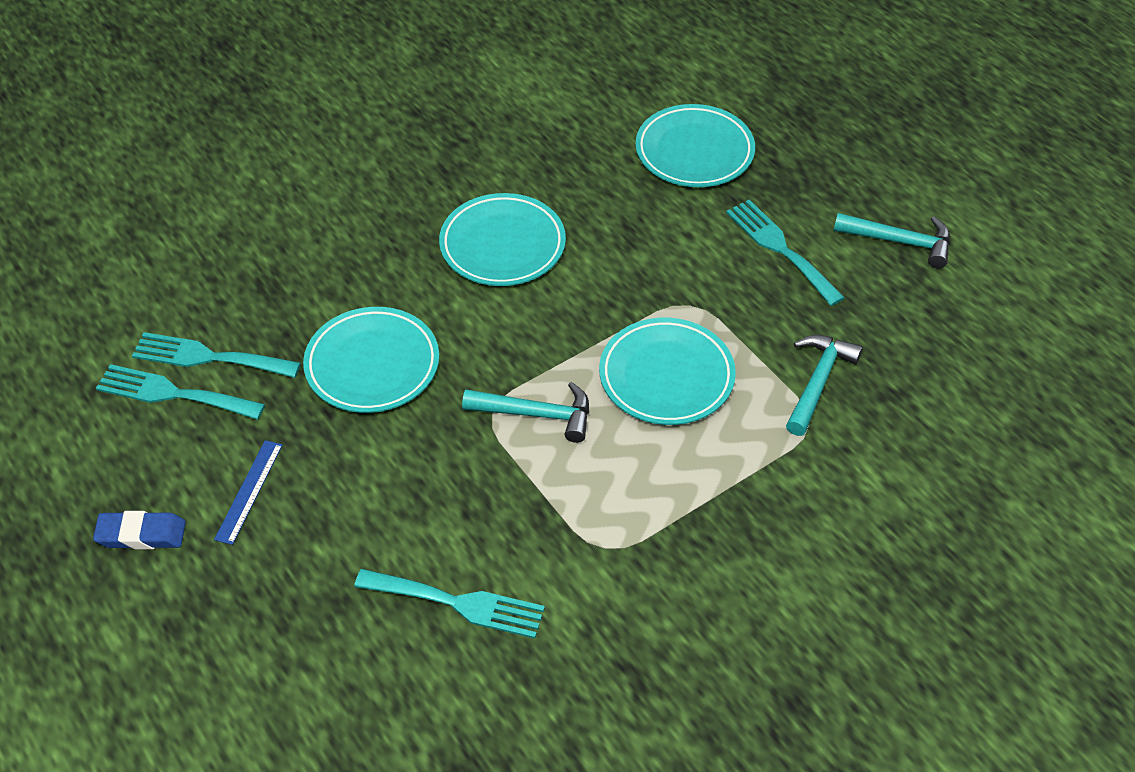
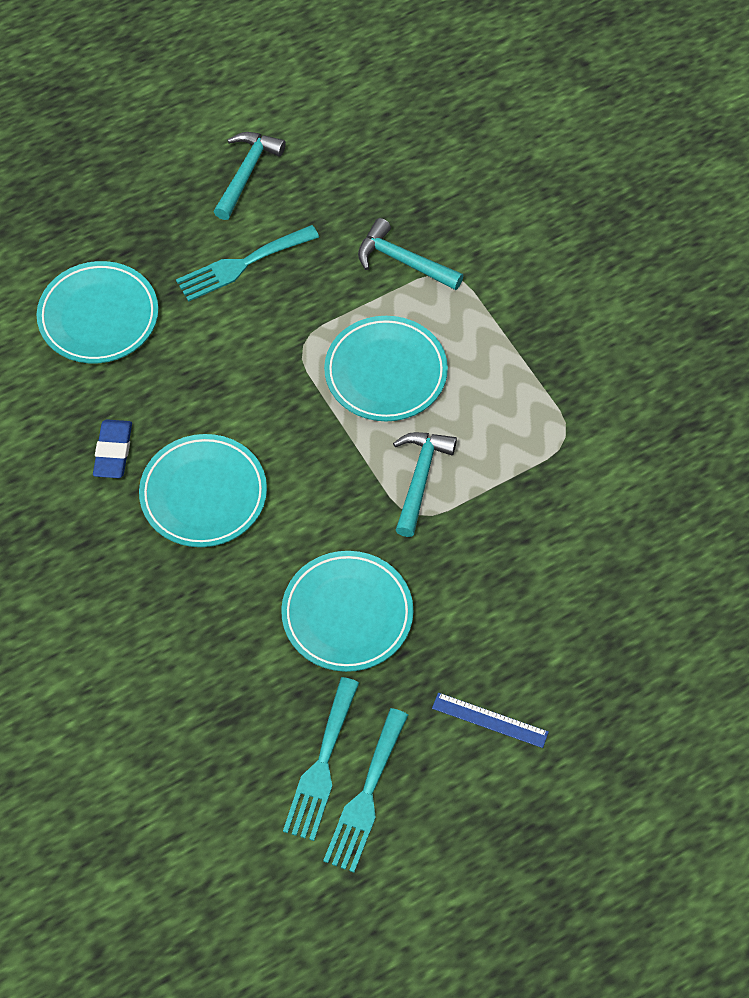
camera: 85 degrees left, 10 degrees up
blue eraser [93,511,186,549] -> blue eraser moved to [93,420,132,478]
turquoise fork [354,569,545,639] -> none

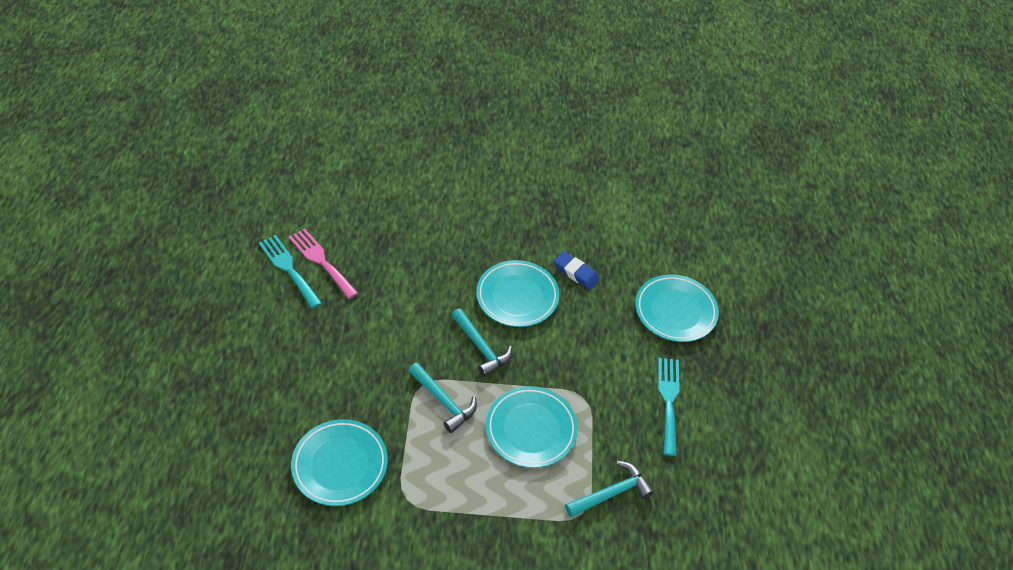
camera: 120 degrees right, 10 degrees down
turquoise hammer [214,132,286,220] -> turquoise hammer moved to [451,308,512,377]
turquoise plate [281,551,413,672] -> turquoise plate moved to [291,419,388,506]
turquoise fork [283,677,359,841] -> pink fork [289,229,358,299]
blue ruler [432,693,549,748] -> none

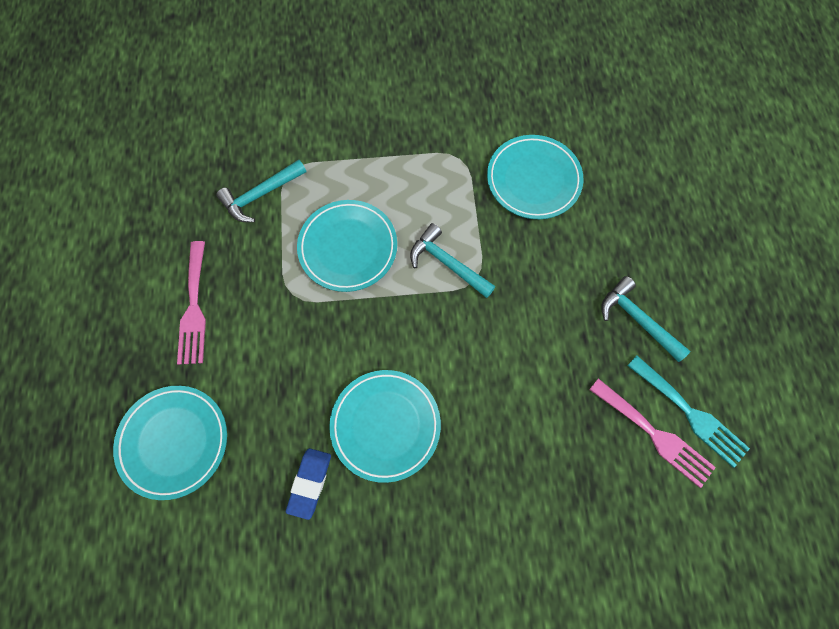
camera: 175 degrees right, 20 degrees up
turquoise hammer [451,308,512,377] -> turquoise hammer moved to [601,276,690,362]
blue eraser [554,251,600,289] -> blue eraser turned 75 degrees clockwise [286,448,331,520]
turquoise fork [658,358,680,456] -> pink fork [177,241,206,365]

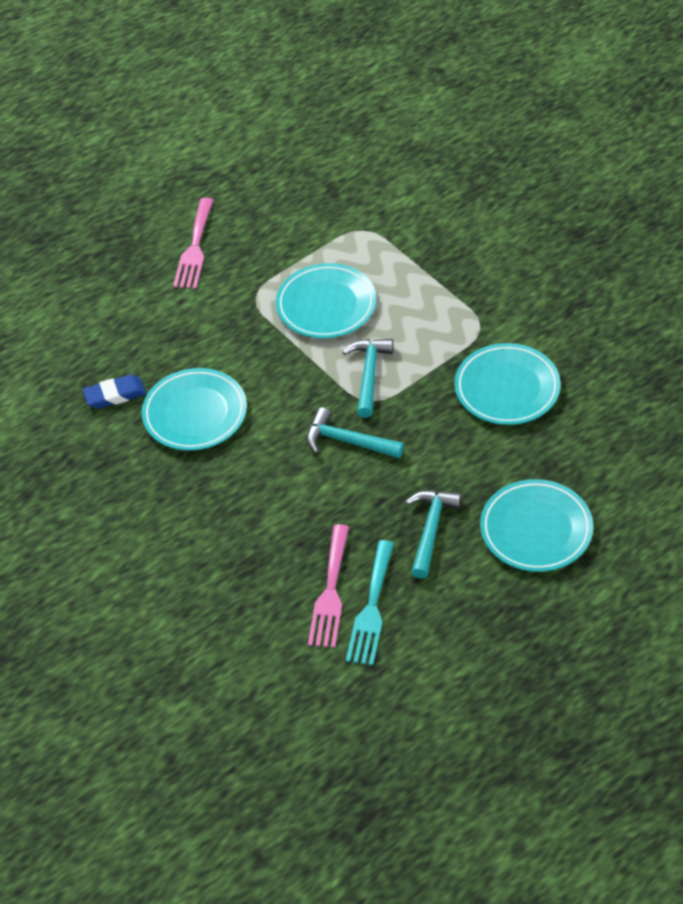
camera: 60 degrees right, 20 degrees down
turquoise plate [113,386,227,500] -> turquoise plate moved to [480,479,593,572]
pink fork [177,241,206,365] -> pink fork turned 45 degrees counterclockwise [173,198,213,289]
turquoise hammer [216,160,306,222] -> turquoise hammer moved to [307,407,404,458]

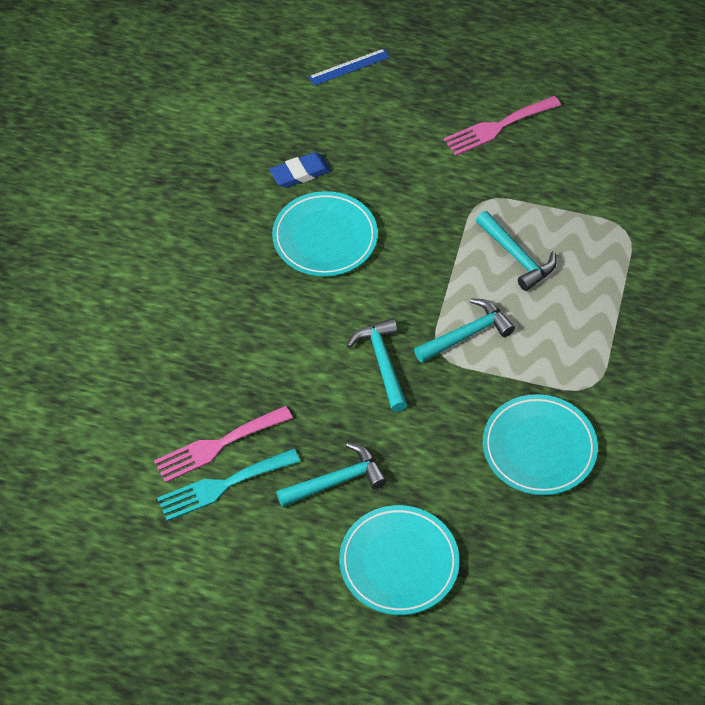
camera: 50 degrees right, 5 degrees up
blue eraser [83,374,146,409] -> blue eraser turned 60 degrees counterclockwise [270,152,331,188]
turquoise plate [276,263,376,338] -> turquoise hammer [476,211,557,291]
none -> blue ruler [309,48,390,86]

